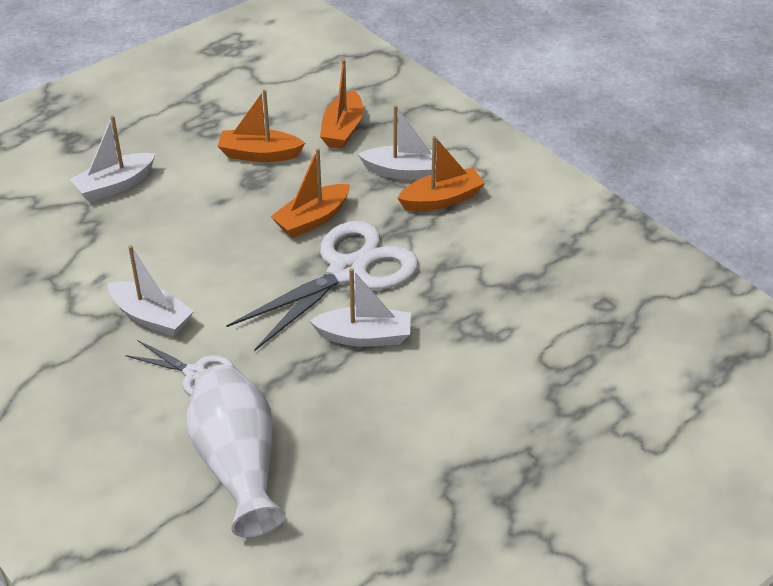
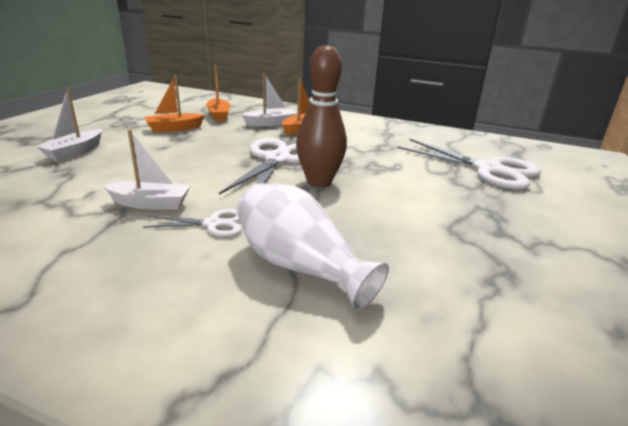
camera: 30 degrees left, 15 degrees down
orange boat [271,148,350,238] -> none
white boat [310,268,411,347] -> brown bowling pin [296,45,347,188]
none -> white scissors [397,139,541,190]

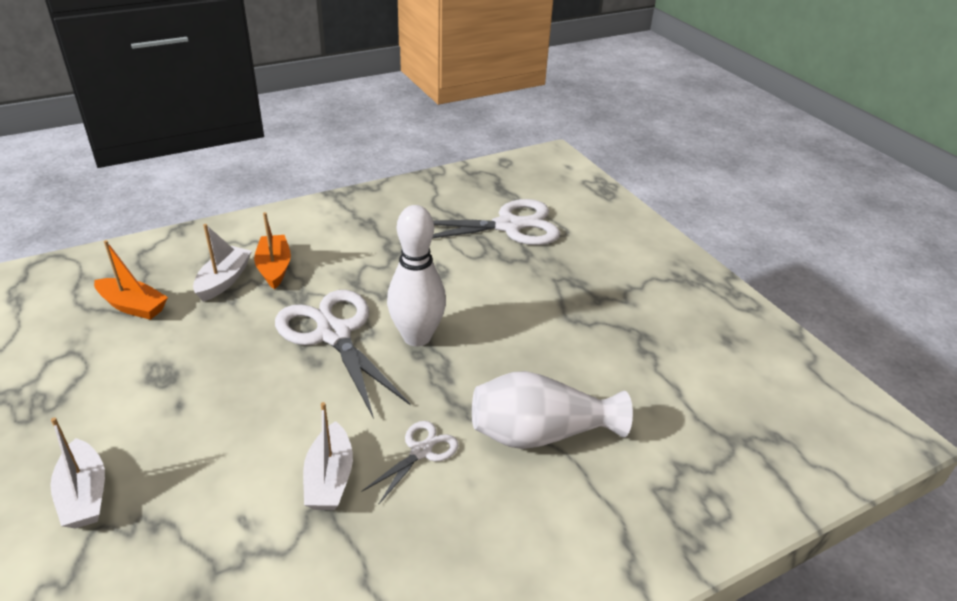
camera: 50 degrees left, 10 degrees up
white boat [103,129,190,210] -> white boat turned 135 degrees clockwise [303,402,353,510]
orange boat [145,75,205,132] -> none
brown bowling pin [296,45,347,188] -> white bowling pin [387,205,446,346]

